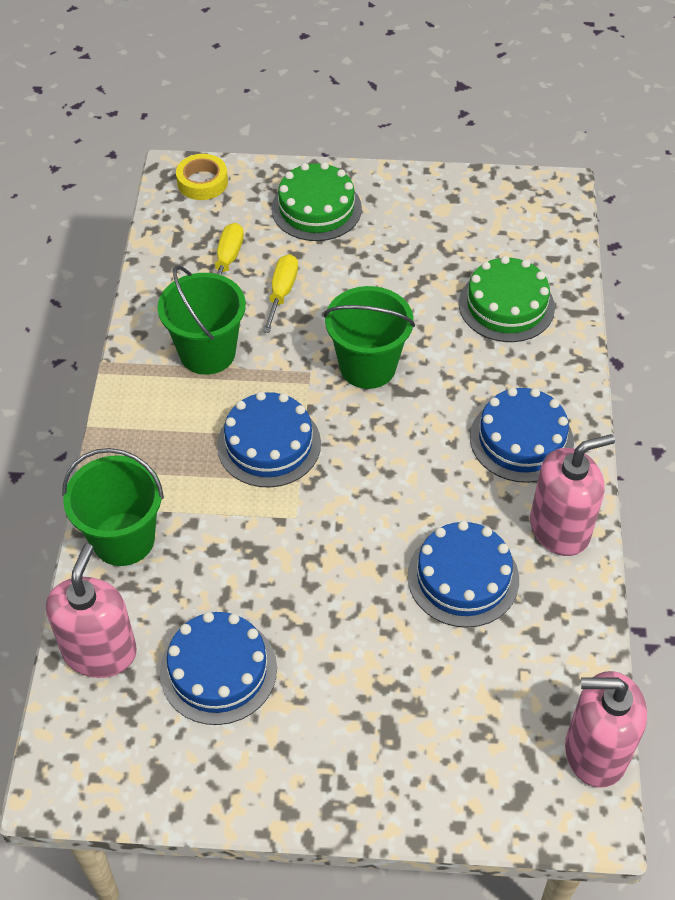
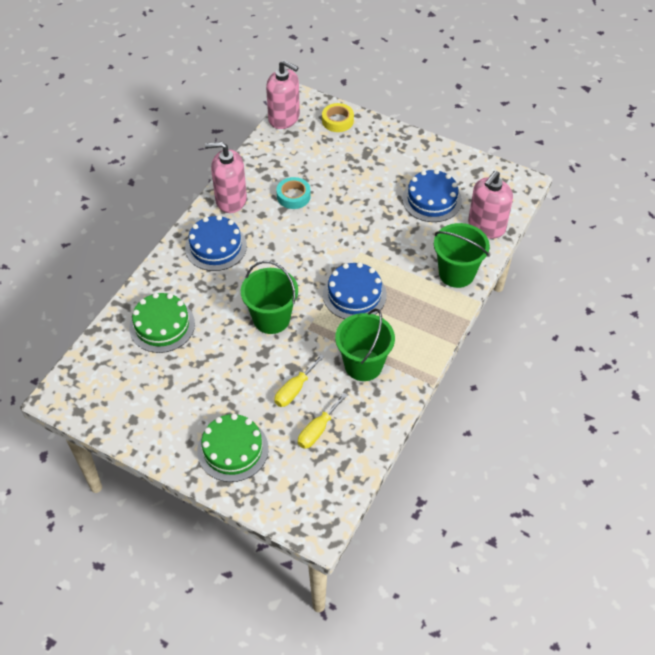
camera: 155 degrees left, 0 degrees up
yellow tape [176,154,228,200] -> yellow tape moved to [322,103,354,132]
blue cake [408,521,519,628] -> turquoise tape [277,177,311,209]

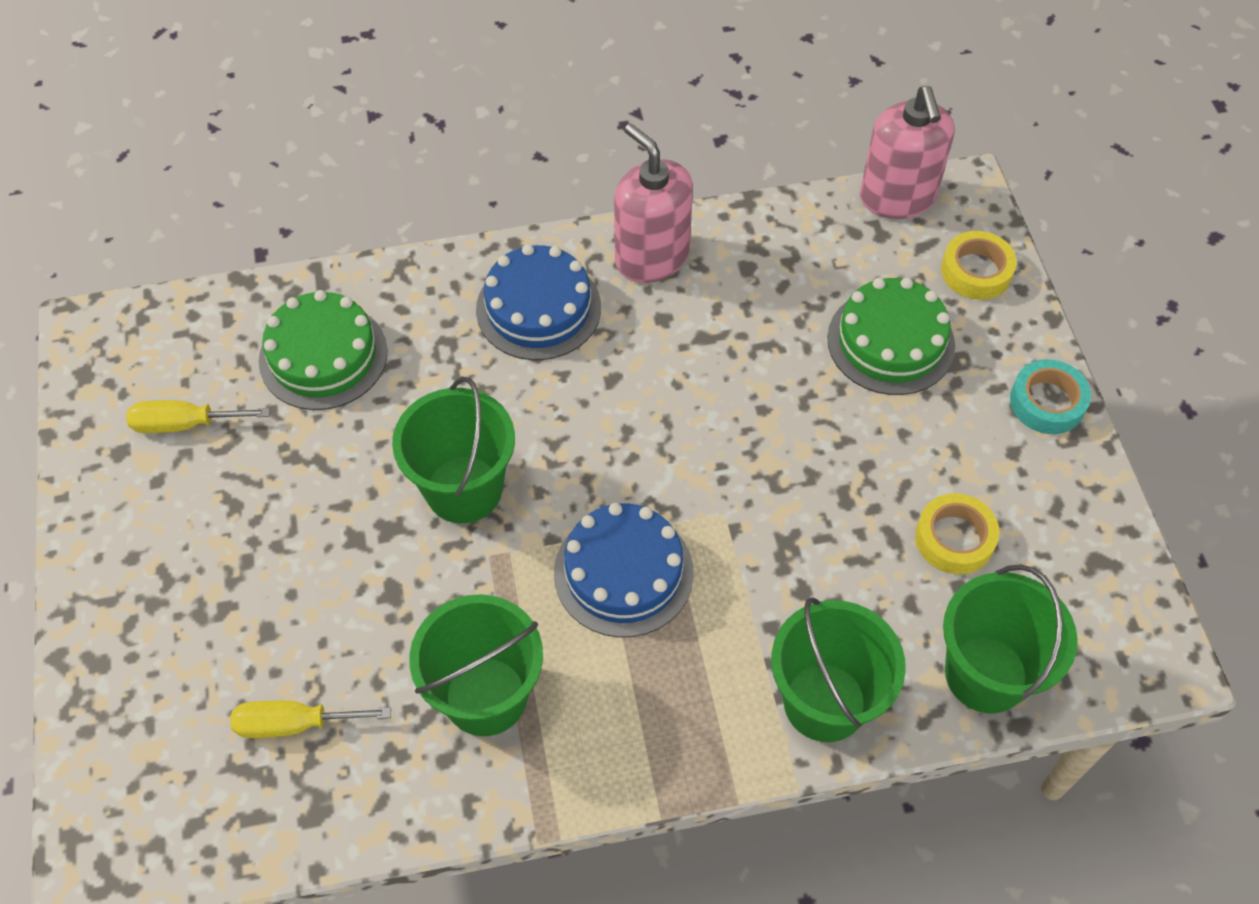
camera: 50 degrees right, 5 degrees up
green cake [197,414,269,482] -> green cake moved to [827,278,955,395]
yellow screwdriver [275,354,325,407] -> yellow screwdriver moved to [126,400,270,433]
turquoise tape [277,177,311,209] -> turquoise tape moved to [1010,359,1091,434]
blue cake [402,169,462,222] -> yellow tape [915,493,1000,574]
pink soap dispenser [468,171,513,238] -> green bucket [943,564,1078,713]

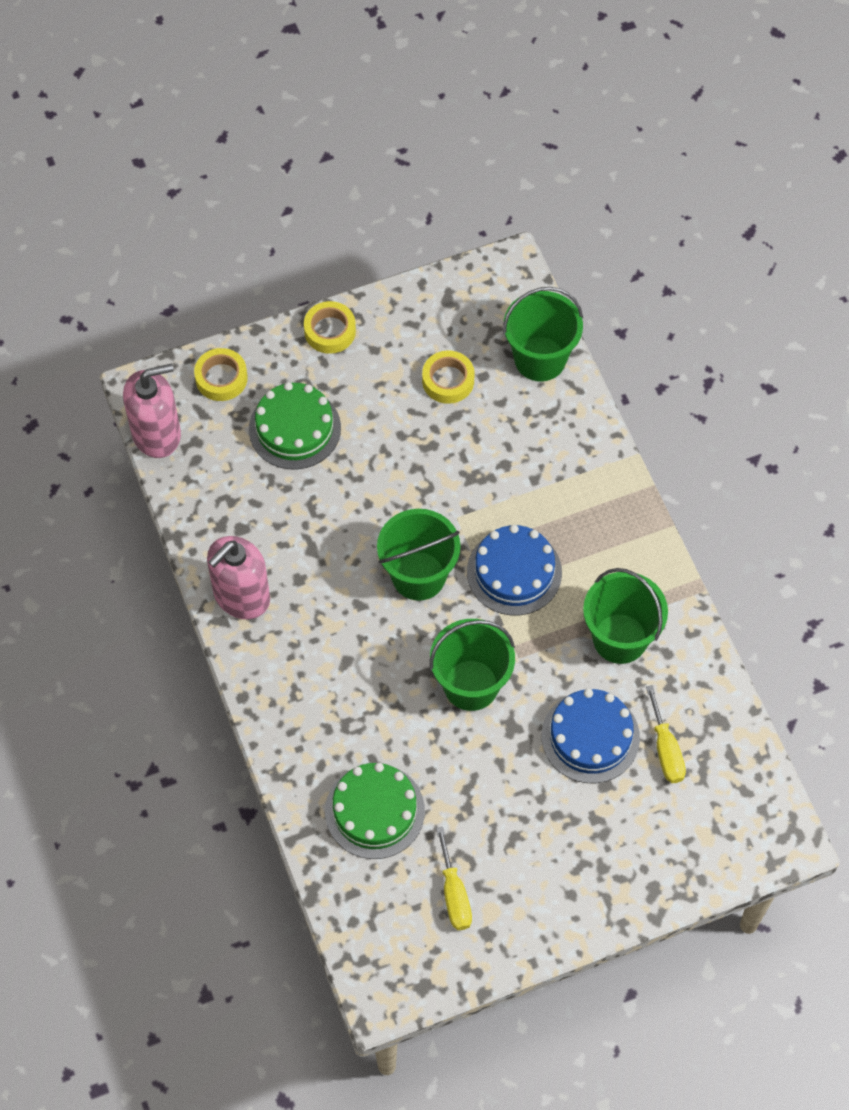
camera: 100 degrees left, 5 degrees up
blue cake [476,244,601,360] -> blue cake moved to [542,689,640,783]
green bucket [771,597,906,742] -> green bucket moved to [377,509,461,601]
turquoise tape [1010,359,1091,434] -> yellow tape [304,301,356,354]

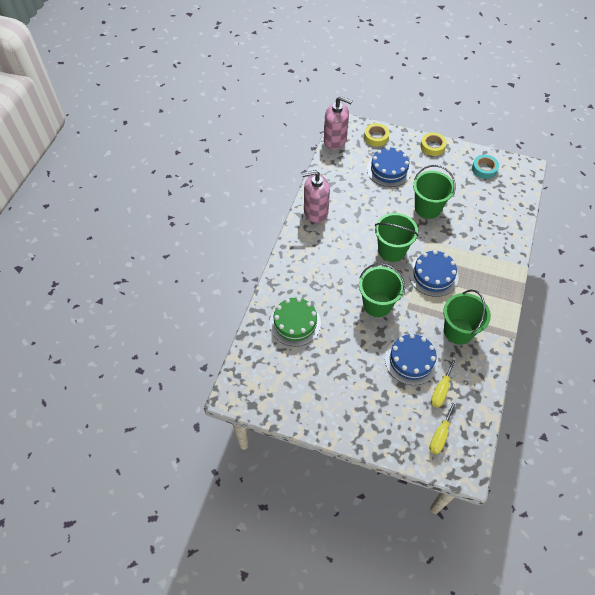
camera: 40 degrees right, 5 degrees down
green cake [249,382,341,470] -> blue cake [367,147,411,187]
yellow tape [422,350,475,404] -> none
yellow screwdriver [436,827,472,930] -> yellow screwdriver moved to [429,400,457,454]
green bucket [503,287,583,382] -> green bucket moved to [413,165,456,219]
none -> turquoise tape [472,155,499,179]

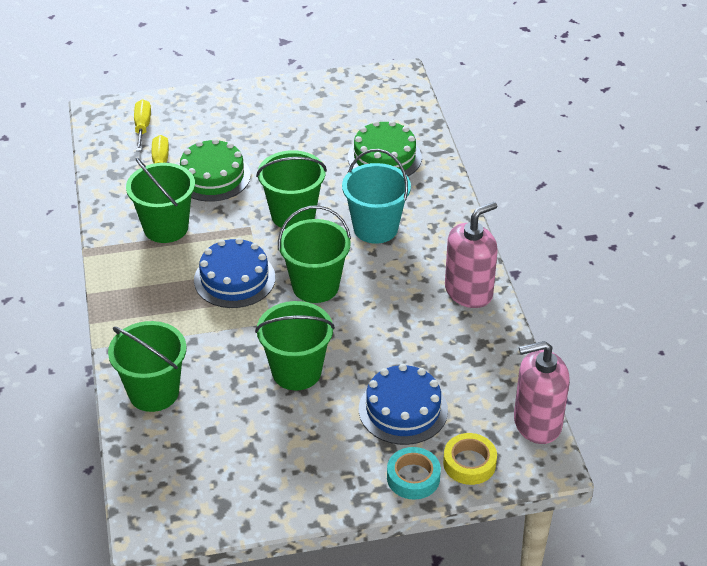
camera: 150 degrees right, 15 degrees down
blue cake [385,334,438,385] -> green cake [180,138,251,202]
yellow tape [421,133,447,156] -> none
turquoise tape [472,155,499,179] -> turquoise tape moved to [387,447,441,500]
none -> green bucket [108,321,187,412]
none -> turquoise bucket [342,149,411,244]

